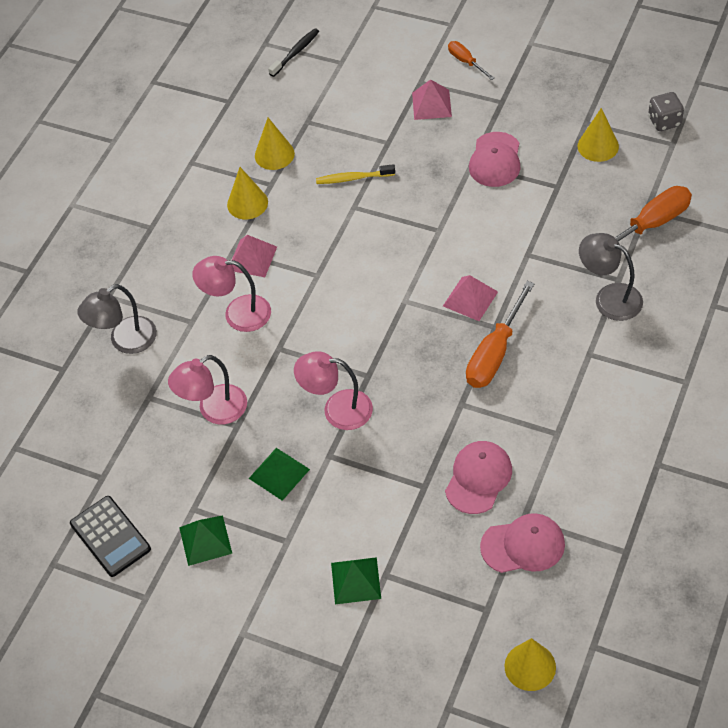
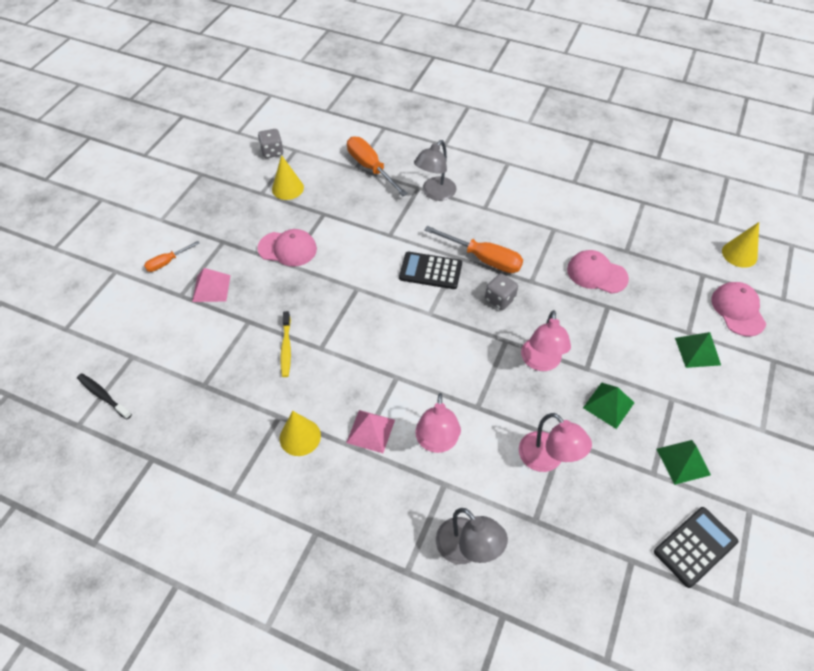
camera: 95 degrees left, 0 degrees up
yellow cone [255,118,295,170] -> none
pink pyramid [443,275,498,321] -> black calculator [399,252,462,289]
pink cap [480,513,565,573] -> pink cap moved to [711,282,766,336]
none -> grey dice [485,274,518,310]

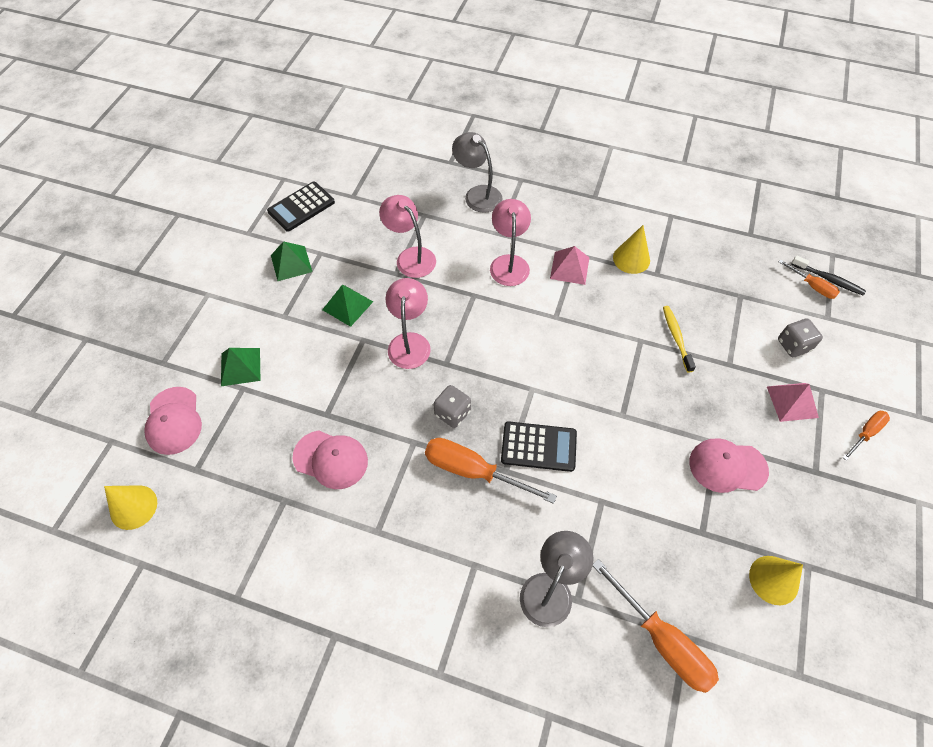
camera: 175 degrees right, 5 degrees up
grey dice [258,129,284,158] -> grey dice moved to [778,319,823,357]
none -> orange screwdriver [779,260,840,299]

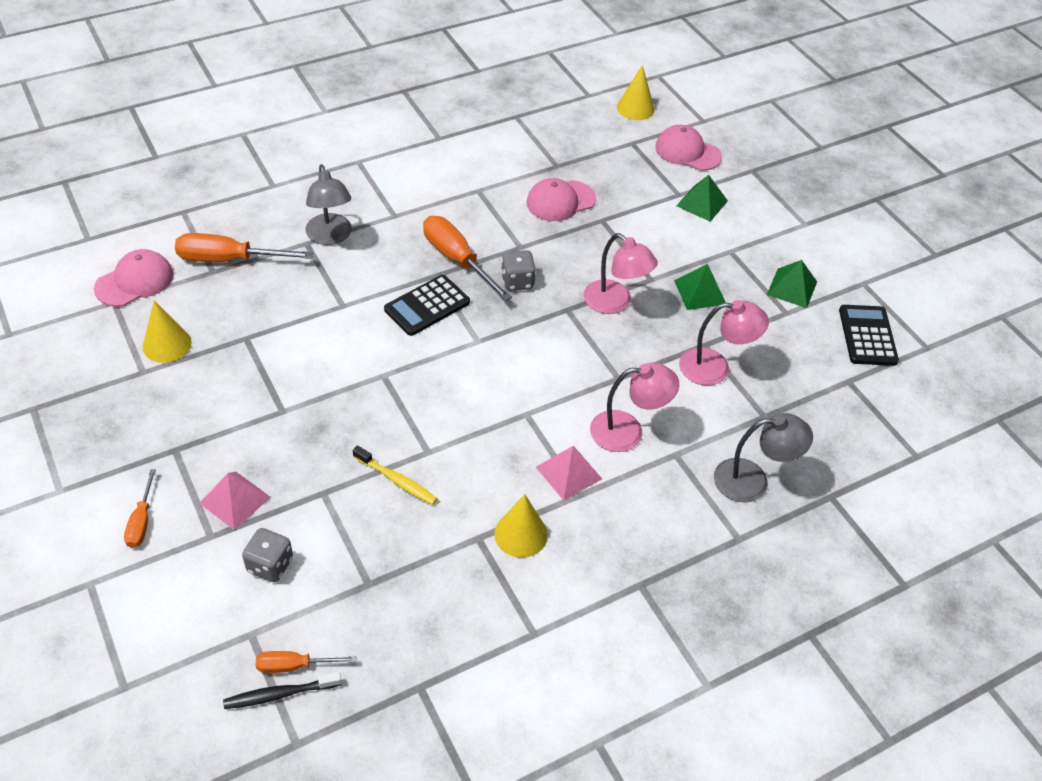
camera: 130 degrees right, 10 degrees down
orange screwdriver [425,438,557,504] -> orange screwdriver turned 105 degrees counterclockwise [423,216,512,301]
pink lamp [490,199,531,286] -> pink lamp turned 45 degrees counterclockwise [590,363,679,452]
pink cap [689,438,769,493] -> pink cap moved to [94,249,173,307]

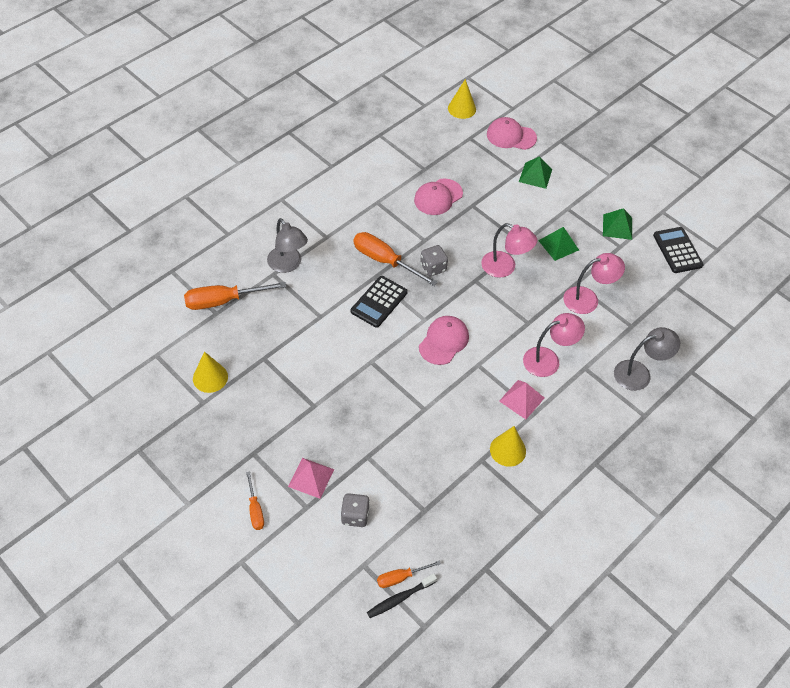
camera: 15 degrees left, 5 degrees up
pink cap [94,249,173,307] -> pink cap moved to [419,316,469,365]
yellow toothbrush [353,445,437,505] -> none

